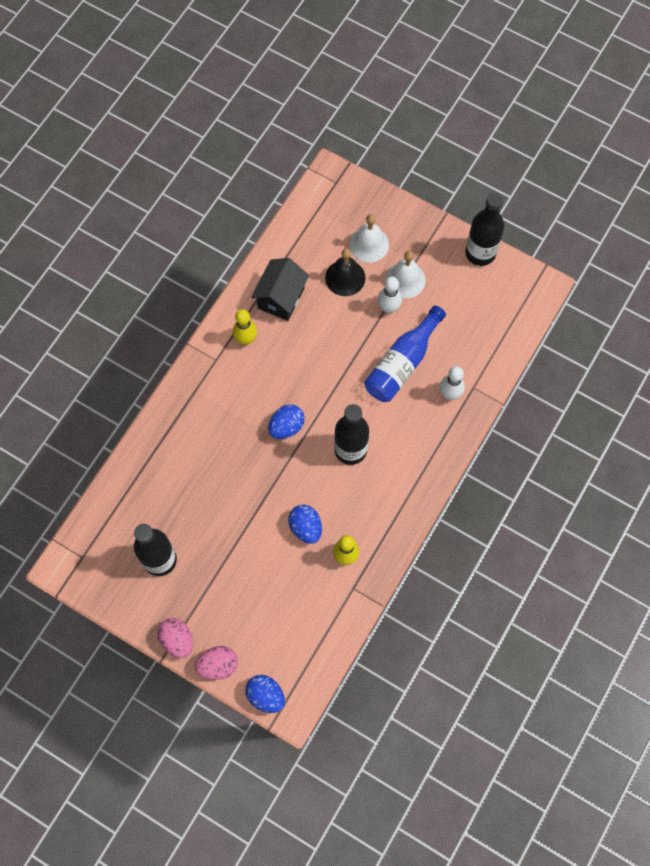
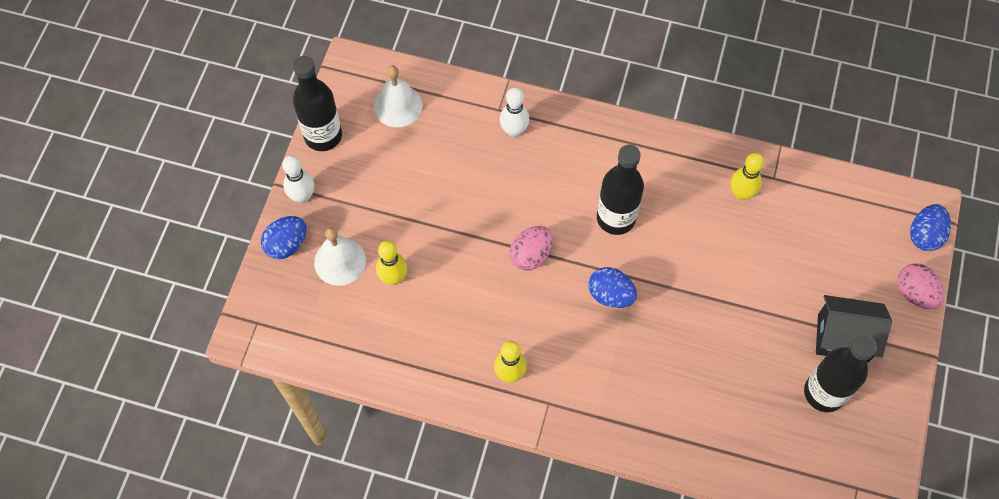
camera: 105 degrees left, 5 degrees down
pink egg [157,618,193,658] -> pink egg moved to [510,226,553,271]
black house [251,258,309,321] -> black house moved to [816,295,892,362]
blue egg [288,505,322,544] -> blue egg moved to [261,216,306,259]
black bell [325,249,366,296] -> yellow bowling pin [376,241,407,285]
blue bottle [364,305,446,402] -> none
white bowling pin [378,276,402,313] -> white bowling pin moved to [282,156,314,203]
white bell [385,251,426,298] -> white bell moved to [374,66,423,127]

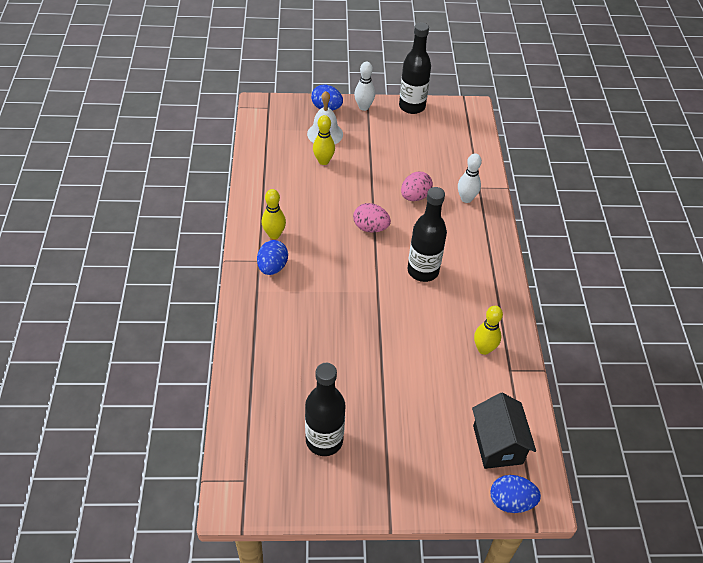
camera: 70 degrees right, 15 degrees down
white bell [374,66,423,127] -> none
blue egg [588,267,637,308] -> blue egg moved to [257,240,288,275]
black house [816,295,892,362] -> black house moved to [472,393,536,469]
pink egg [898,263,944,309] -> pink egg moved to [401,171,433,201]

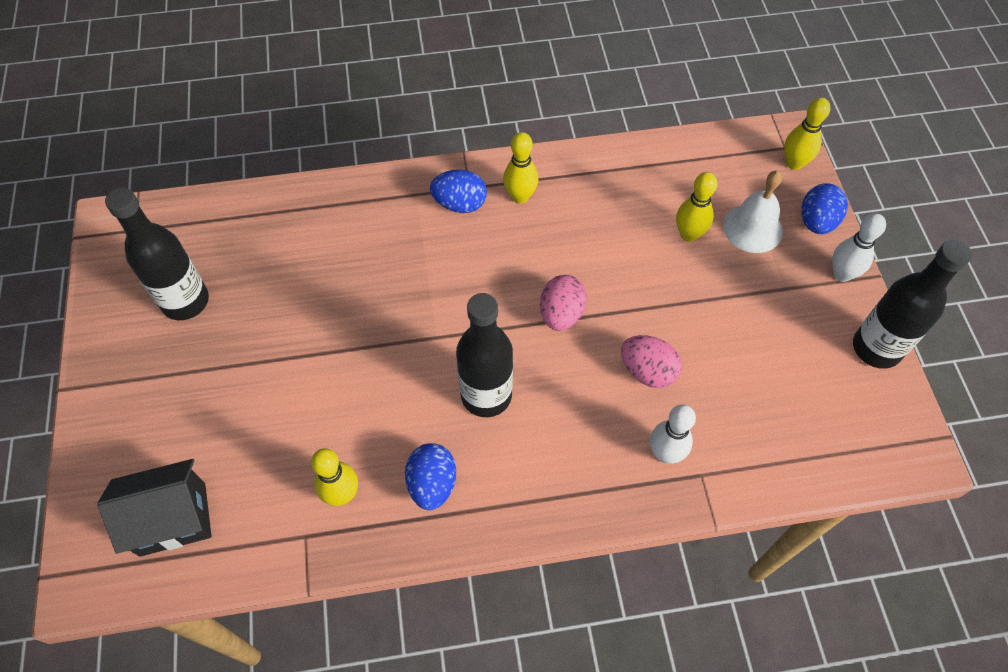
camera: 85 degrees right, 10 degrees up
blue egg [490,475,541,513] -> blue egg moved to [405,443,456,510]
none -> yellow bowling pin [784,97,830,170]

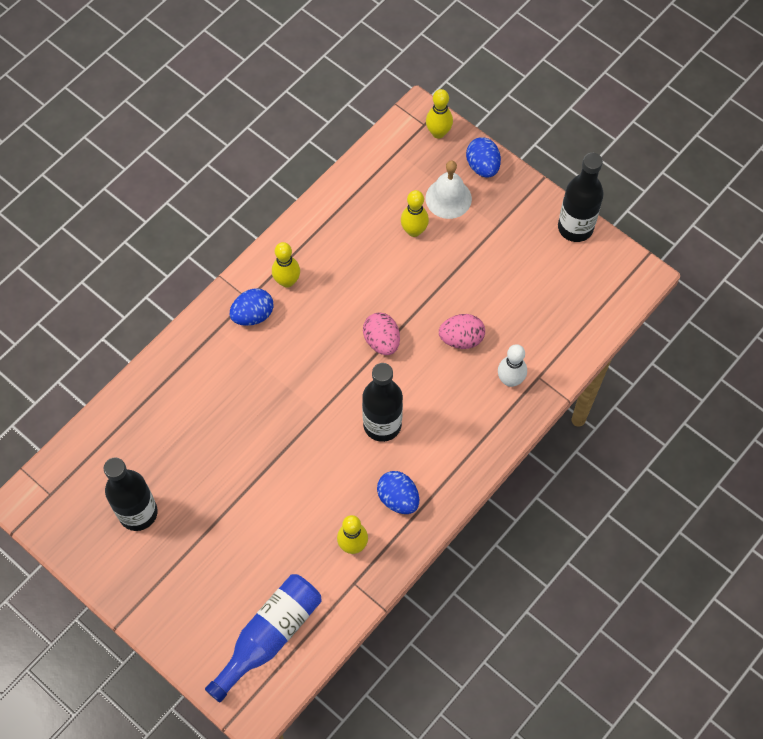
camera: 40 degrees left, 5 degrees up
black house [97,459,212,557] -> blue bottle [205,574,322,703]
white bowling pin [832,214,886,282] -> none

